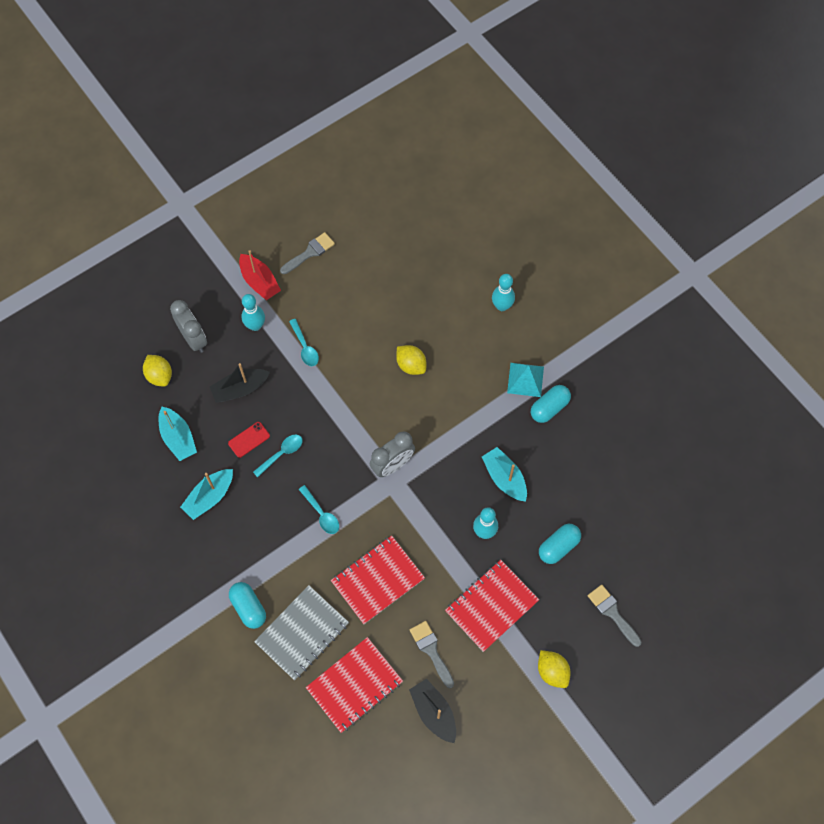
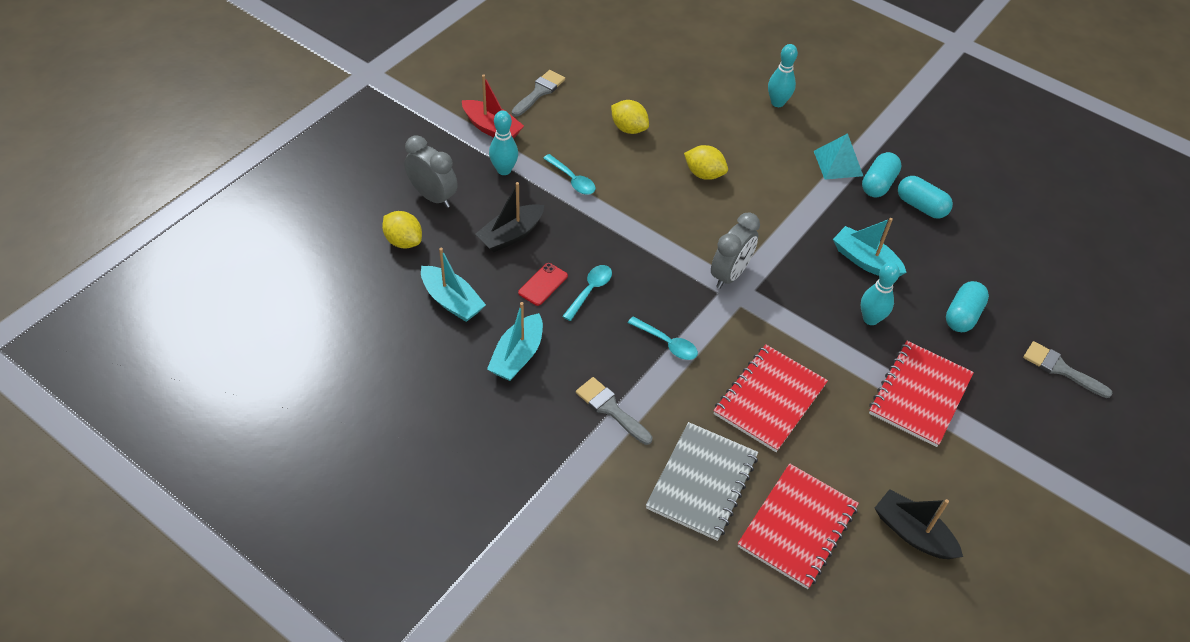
camera: 20 degrees left, 15 degrees down
turquoise capsule [229,582,266,629] -> turquoise capsule moved to [898,176,953,219]
grey brush [410,621,454,689] -> grey brush moved to [576,377,652,445]
yellow lemon [538,650,571,688] -> yellow lemon moved to [611,100,649,134]

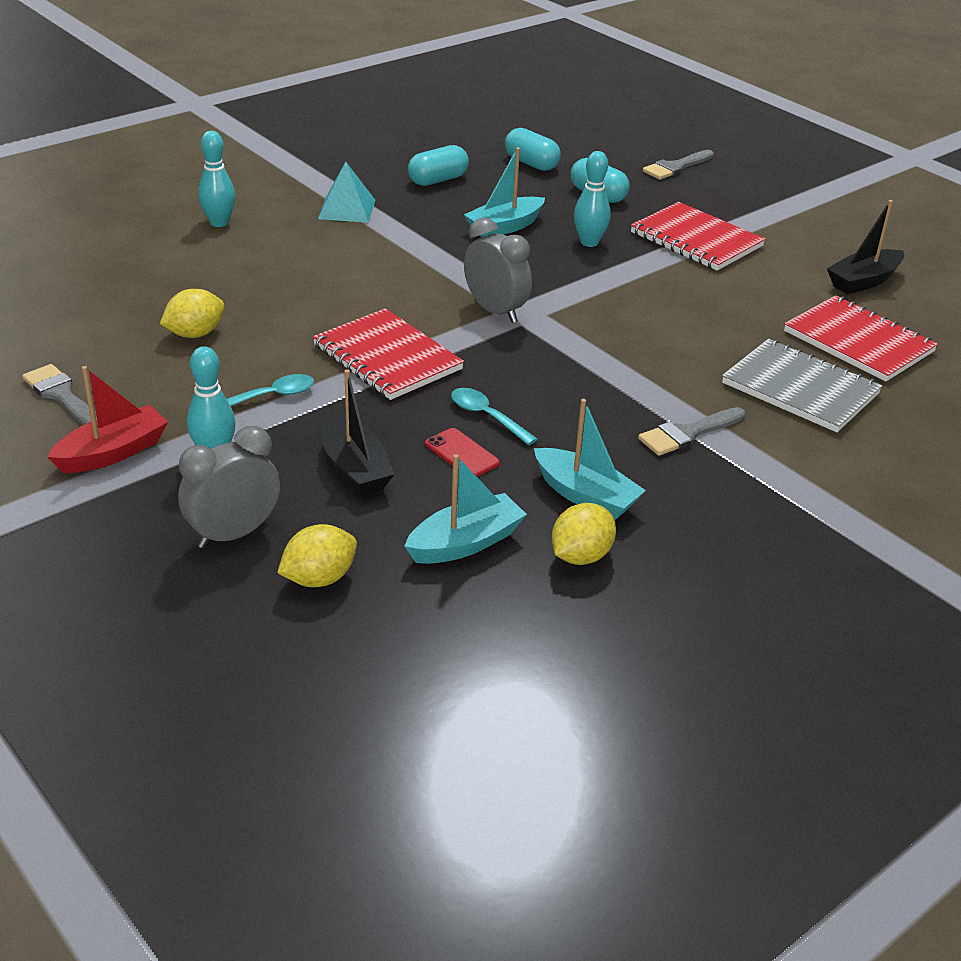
camera: 75 degrees left, 15 degrees down
turquoise spoon [628,316,698,360] -> none
yellow lemon [684,145,728,180] -> yellow lemon moved to [552,503,616,565]
red notebook [713,345,828,452] -> red notebook moved to [313,308,464,400]
turquoise capsule [862,152,902,197] -> turquoise capsule moved to [505,128,561,171]

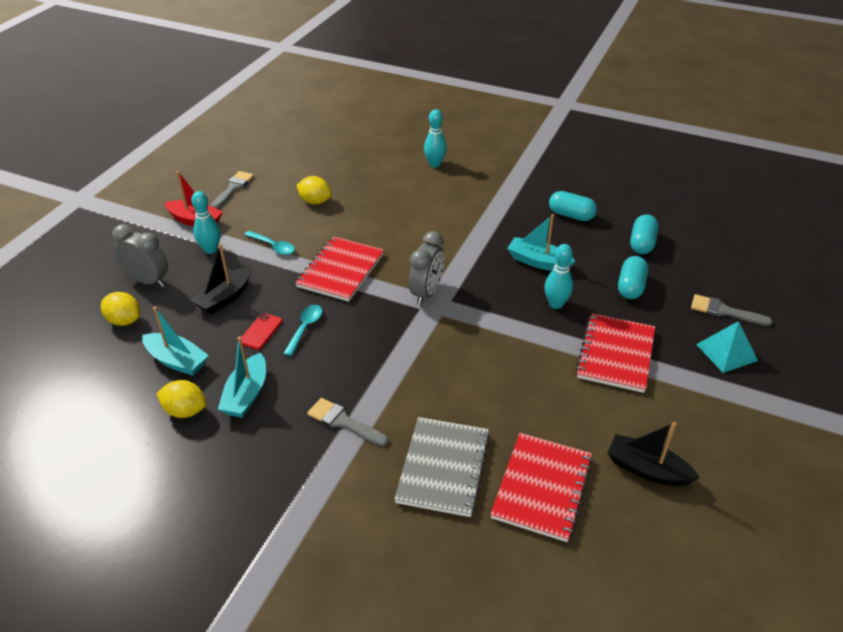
camera: 65 degrees right, 5 degrees up
turquoise pyramid [318,162,375,223] -> turquoise pyramid moved to [696,321,758,373]

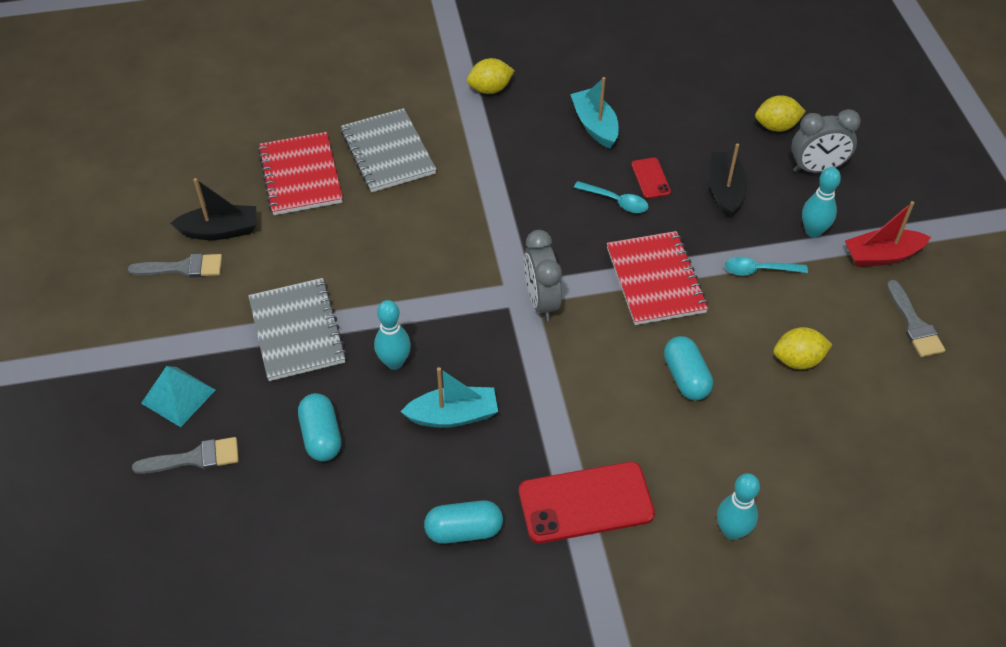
camera: 145 degrees right, 10 degrees up
turquoise boat [142,306,209,376] -> none
yellow lemon [156,380,206,418] -> yellow lemon moved to [467,58,515,94]
turquoise spoon [283,305,322,356] -> turquoise spoon turned 45 degrees counterclockwise [574,181,649,213]
grey brush [307,398,388,446] -> grey brush moved to [128,253,222,278]
red notebook [576,313,655,393] -> grey notebook [248,278,347,381]
turquoise capsule [630,214,658,254] -> turquoise capsule moved to [664,336,713,400]
none -> red phone [519,462,655,543]

